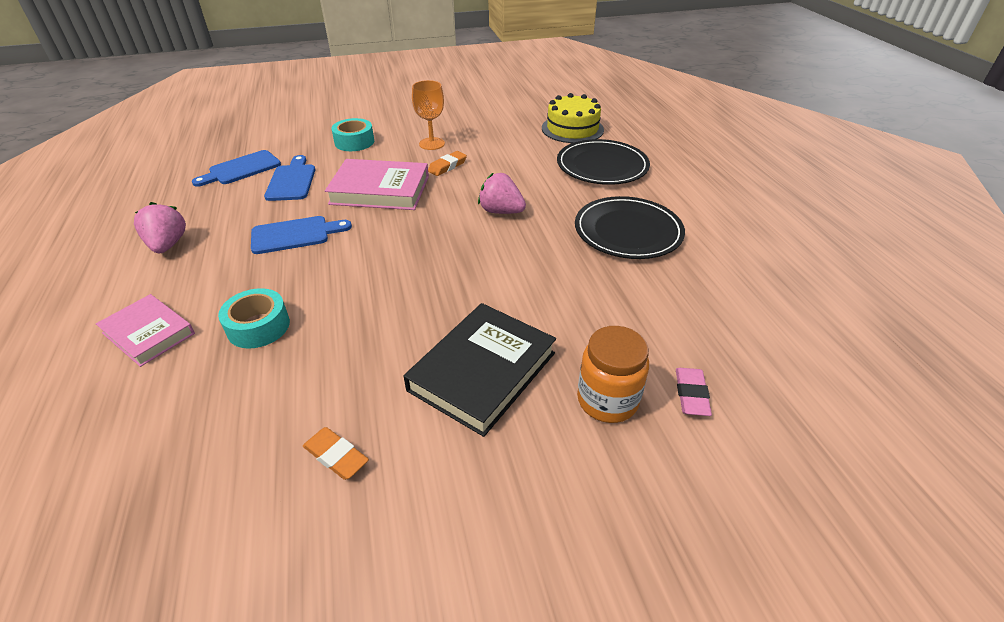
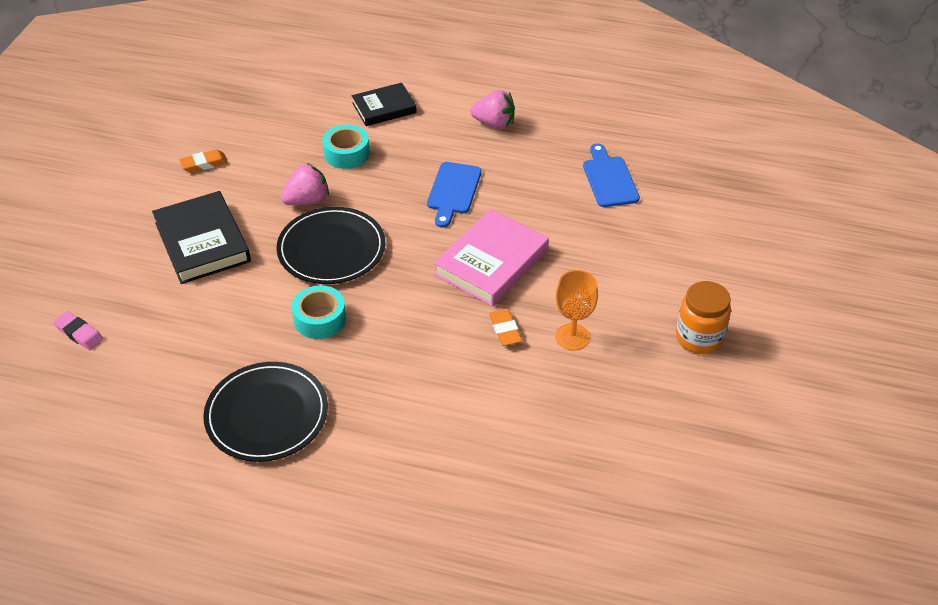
camera: 120 degrees right, 5 degrees up
pink book [96,294,195,367] -> black book [352,83,417,126]
blue cutting board [264,155,315,201] -> none
turquoise tape [331,118,374,151] -> turquoise tape moved to [292,285,346,339]
pink strawberry [478,172,526,214] -> pink strawberry moved to [281,163,329,205]
yellow cake [542,93,604,143] -> none
black plate [557,139,650,185] -> black plate moved to [277,207,386,284]
orange jar [577,326,649,423] -> orange jar moved to [676,281,731,354]

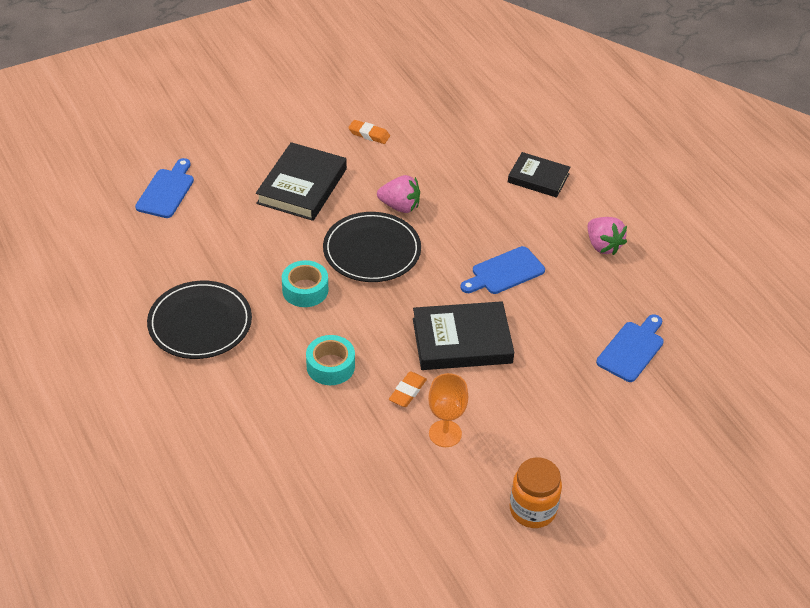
camera: 45 degrees right, 0 degrees up
pink eraser [53,311,103,350] -> blue cutting board [135,158,194,218]
turquoise tape [322,125,370,169] -> turquoise tape moved to [306,335,355,385]
pink book [434,209,549,307] -> black book [413,301,514,370]

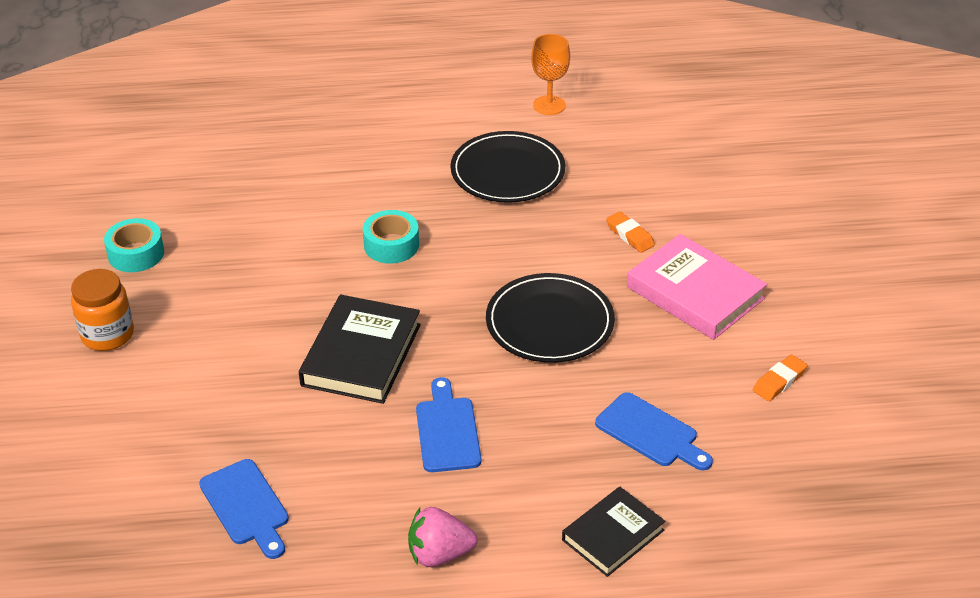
camera: 115 degrees right, 5 degrees down
blue cutting board [135,158,194,218] -> blue cutting board moved to [595,392,713,471]
black book [256,142,347,221] -> pink book [627,234,767,340]
turquoise tape [282,260,328,307] -> turquoise tape moved to [104,218,164,272]
pink strawberry [377,175,420,213] -> none
orange eraser [389,371,427,407] -> orange eraser moved to [606,211,655,253]
orange goblet [428,373,468,447] -> orange goblet moved to [531,34,570,115]

